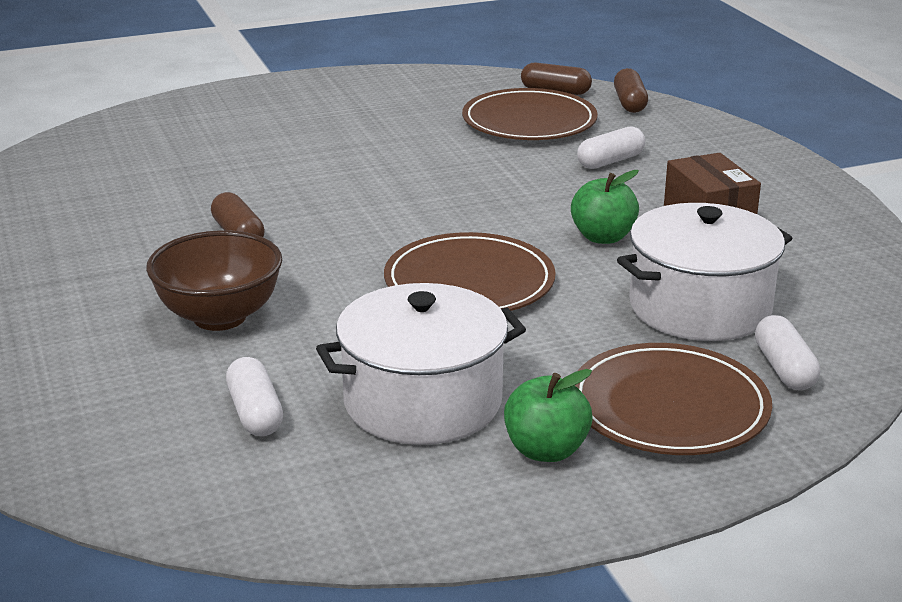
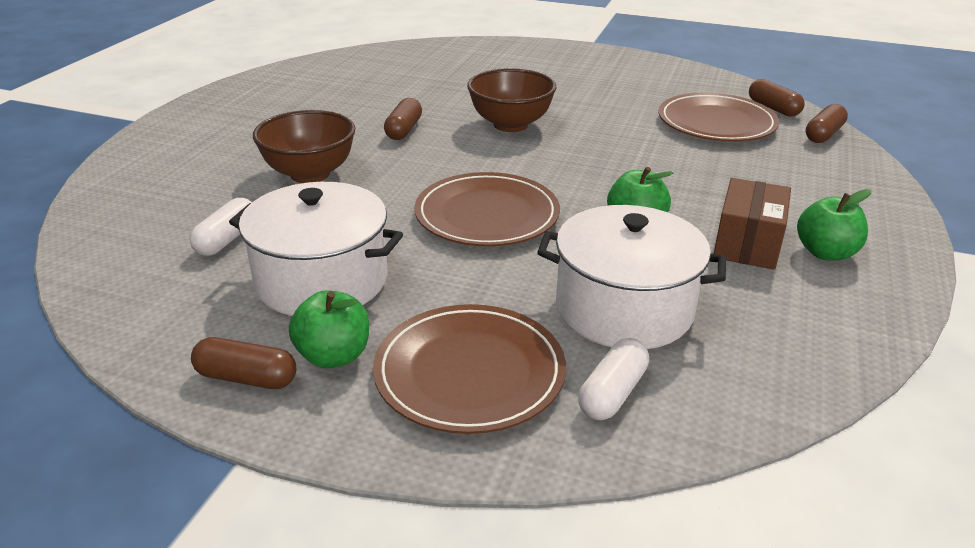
camera: 40 degrees right, 5 degrees up
white capsule [577,126,645,169] -> none
none -> brown capsule [191,337,296,389]
none -> brown bowl [467,68,557,132]
none -> green apple [797,189,871,261]

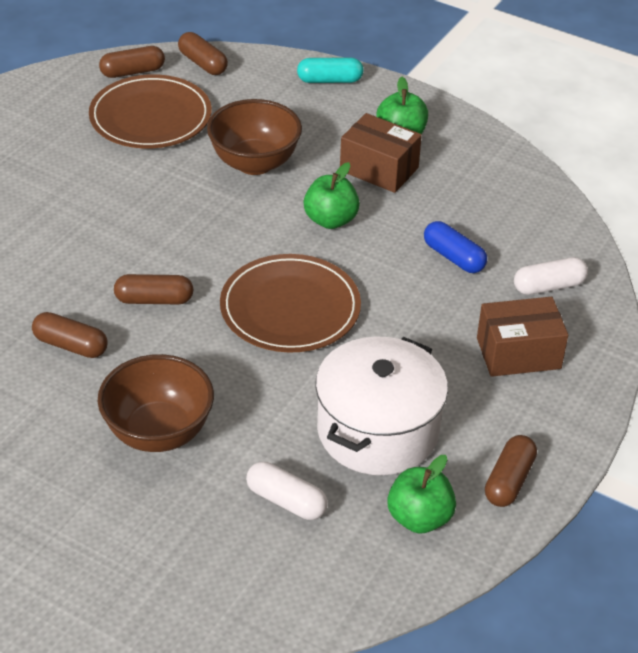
camera: 80 degrees left, 10 degrees up
green apple [289,290,369,368] -> green apple moved to [387,455,456,534]
brown plate [373,304,566,434] -> brown box [477,297,568,377]
brown bowl [467,68,557,132] -> brown bowl moved to [207,99,302,175]
white pot [537,205,726,349] -> blue capsule [424,221,487,273]
white capsule [578,338,649,420] -> white capsule turned 60 degrees counterclockwise [514,257,588,295]
none -> brown capsule [114,274,193,304]
none -> turquoise capsule [297,58,364,83]

